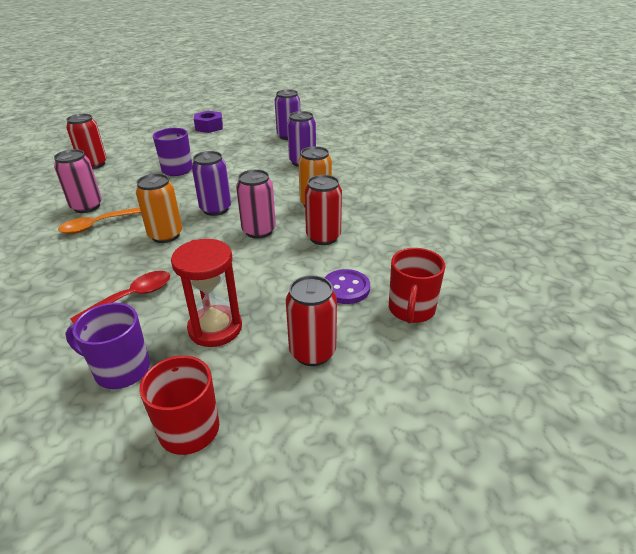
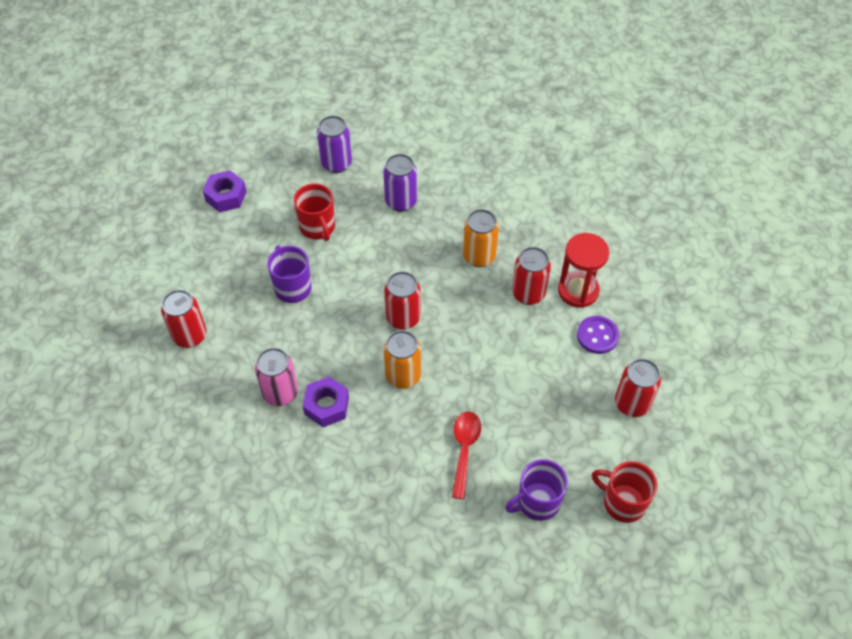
camera: 40 degrees left, 20 degrees up
orange spoon [58,207,141,234] -> purple nut [303,377,349,427]
red hourglass [171,239,242,347] -> red hourglass moved to [558,233,609,308]
purple can [192,151,231,216] -> red can [384,271,421,330]
pink can [236,169,276,239] -> none
red mug [389,248,445,323] -> red mug moved to [294,183,335,241]

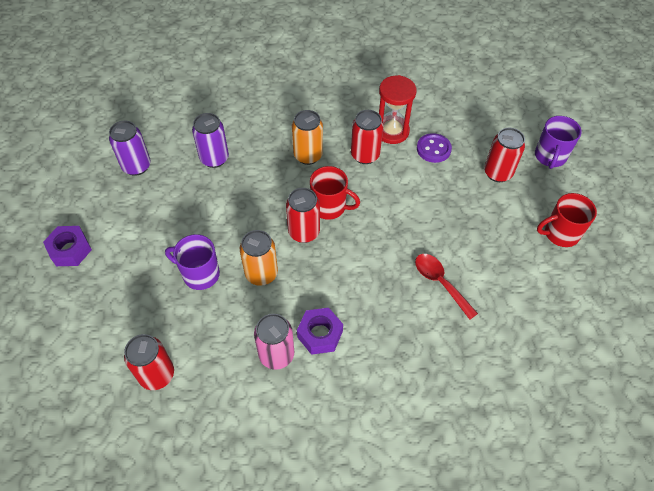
camera: 45 degrees left, 0 degrees up
red mug [294,183,335,241] -> red mug moved to [310,166,360,220]
orange can [384,330,421,389] -> orange can moved to [240,230,278,286]
purple mug [505,459,568,521] -> purple mug moved to [535,116,581,169]

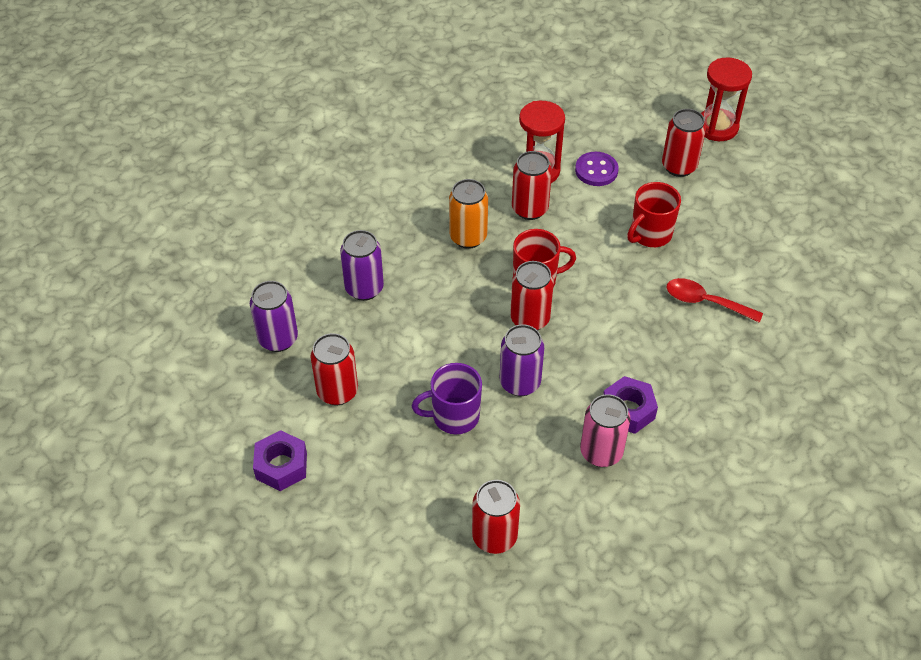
camera: 30 degrees left, 5 degrees down
orange can [240,230,278,286] -> purple can [500,325,544,396]
purple mug [535,116,581,169] -> red hourglass [701,57,752,141]
red mug [537,193,597,247] -> red mug moved to [627,182,681,247]
none -> red can [311,333,358,405]

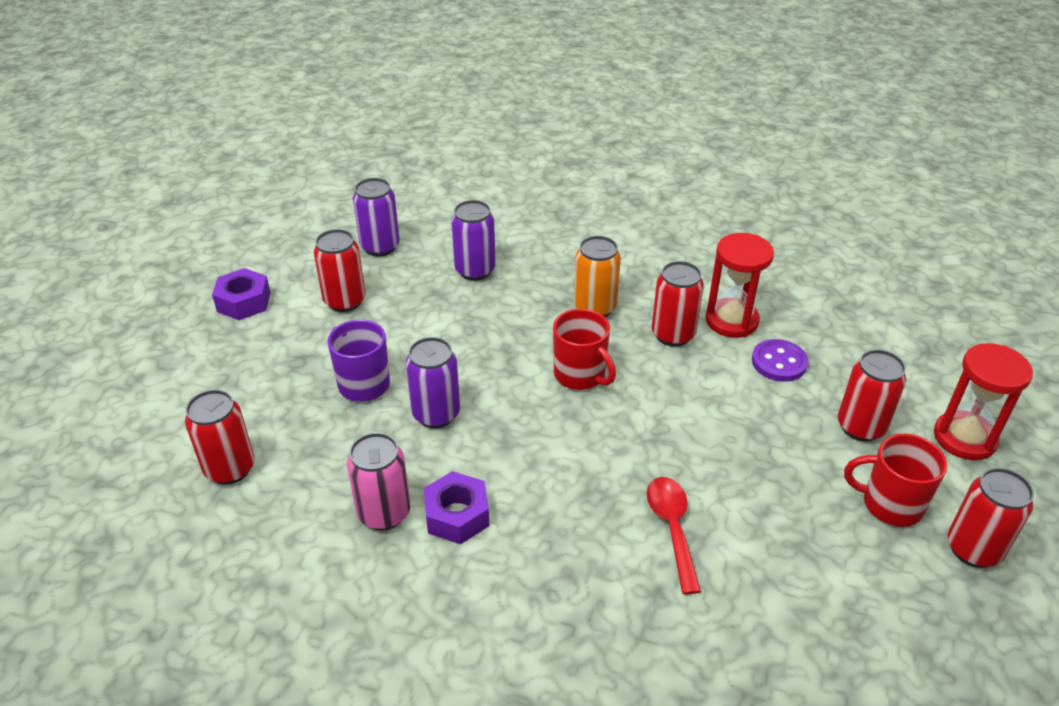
camera: 60 degrees right, 10 degrees down
red can [510,261,554,330] -> red can moved to [948,468,1034,568]
red mug [627,182,681,247] -> red mug moved to [844,434,947,527]

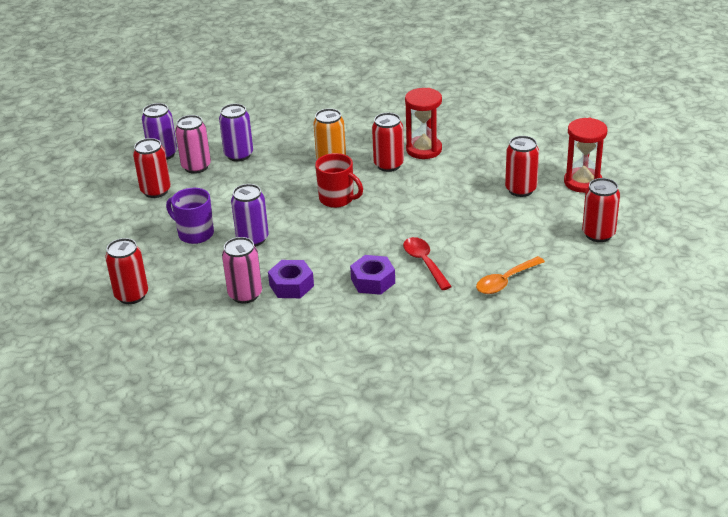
camera: 15 degrees left, 5 degrees down
purple nut [212,268,271,320] -> purple nut moved to [350,255,395,295]
purple button [752,339,808,382] -> none
red mug [844,434,947,527] -> none
none -> pink can [175,115,211,174]
none -> orange spoon [476,256,545,294]

